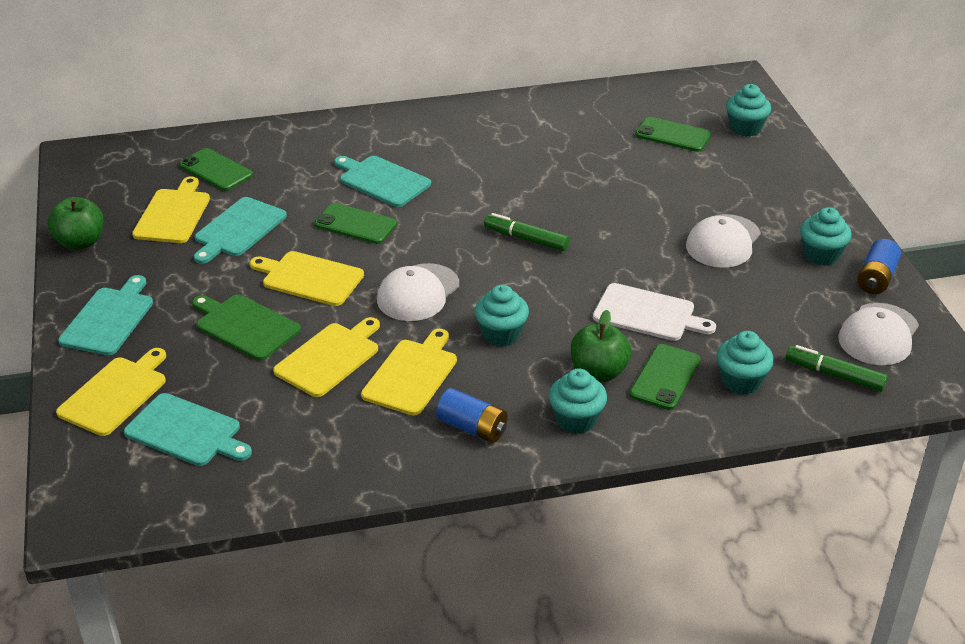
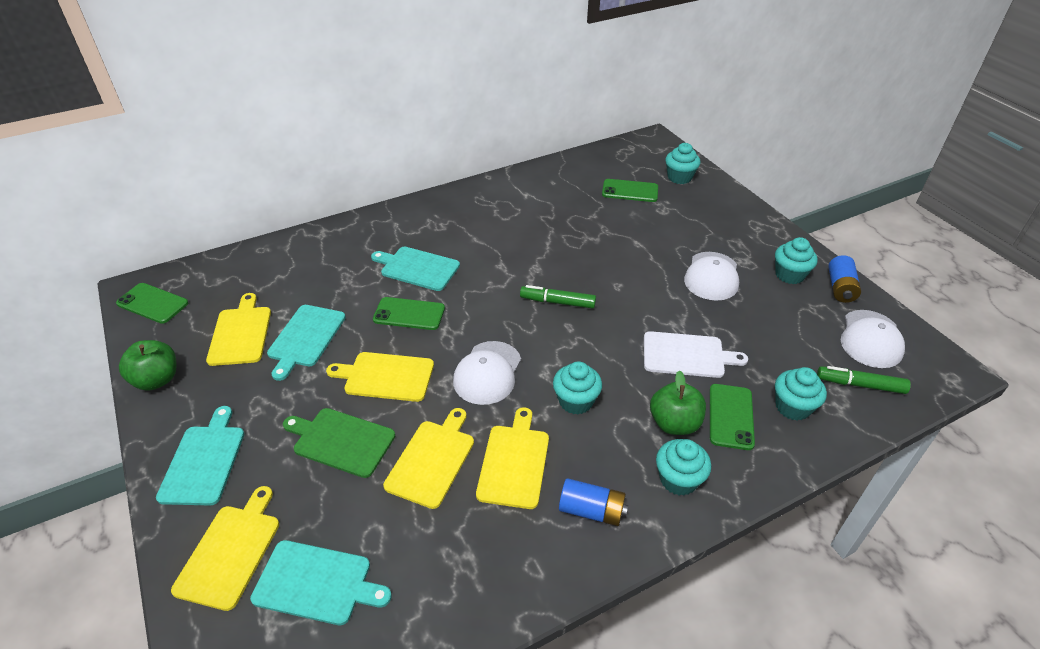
camera: 15 degrees left, 5 degrees up
green phone [179,148,253,191] -> green phone moved to [116,283,188,324]

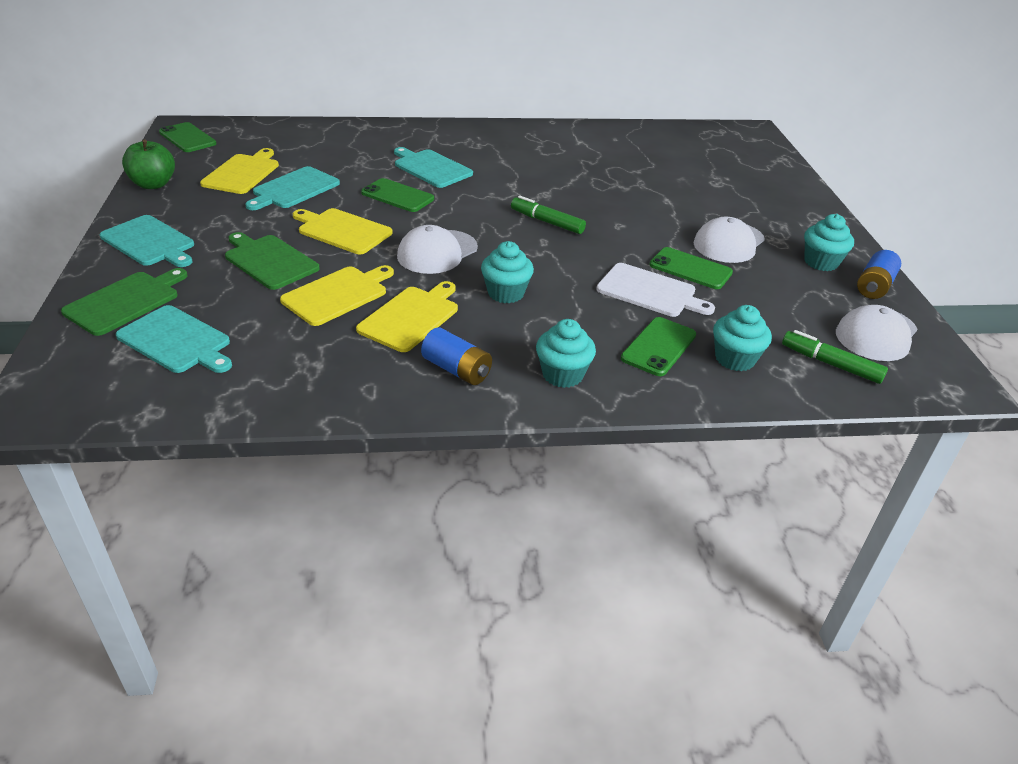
camera: 20 degrees right, 5 degrees down
turquoise cutting board [156,406,245,505] -> turquoise cutting board turned 105 degrees clockwise [100,215,194,267]
yellow cutting board [171,486,279,611] -> green cutting board [61,268,188,336]
green phone [602,179,658,202] -> green phone moved to [649,247,733,289]
green apple [650,370,706,435] -> none
turquoise cupcake [665,143,701,184] -> none

